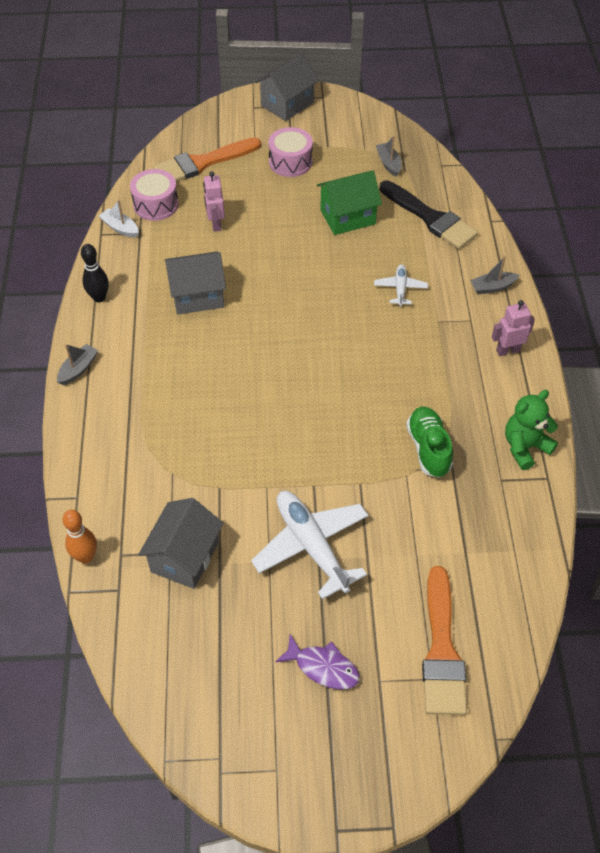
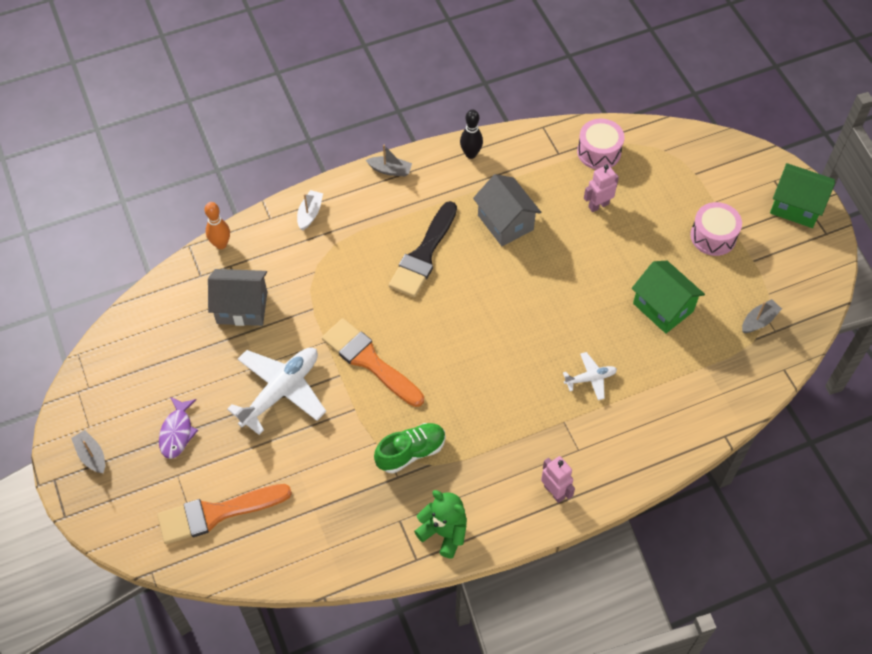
camera: 70 degrees right, 5 degrees up
white boat [99,200,139,238] -> white boat moved to [297,190,323,230]
orange brush [153,137,261,181] -> orange brush moved to [322,318,424,407]
grey house [255,53,319,121] -> green house [770,163,835,228]
black brush [379,180,478,249] -> black brush moved to [389,201,457,298]
grey boat [470,256,519,294] -> grey boat moved to [71,430,105,473]

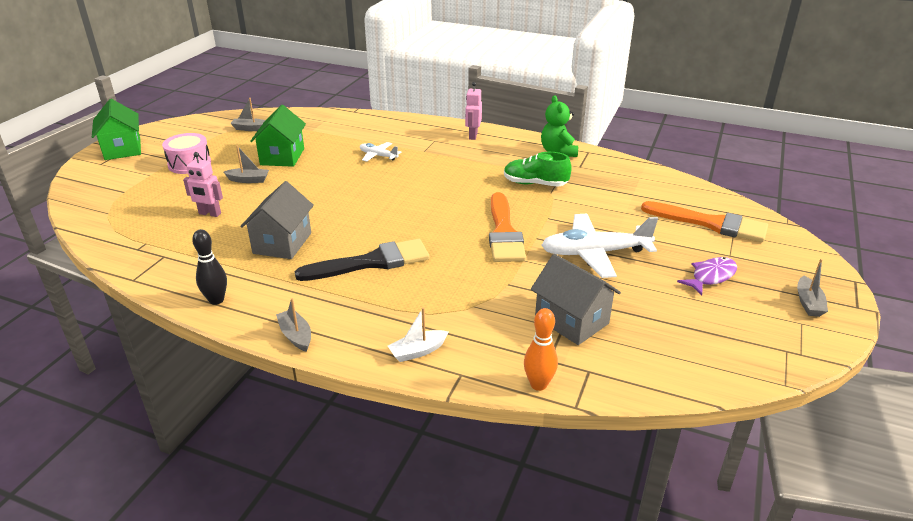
camera: 135 degrees left, 25 degrees down
pink drum [577,118,624,170] -> none
none -> grey boat [224,145,269,183]

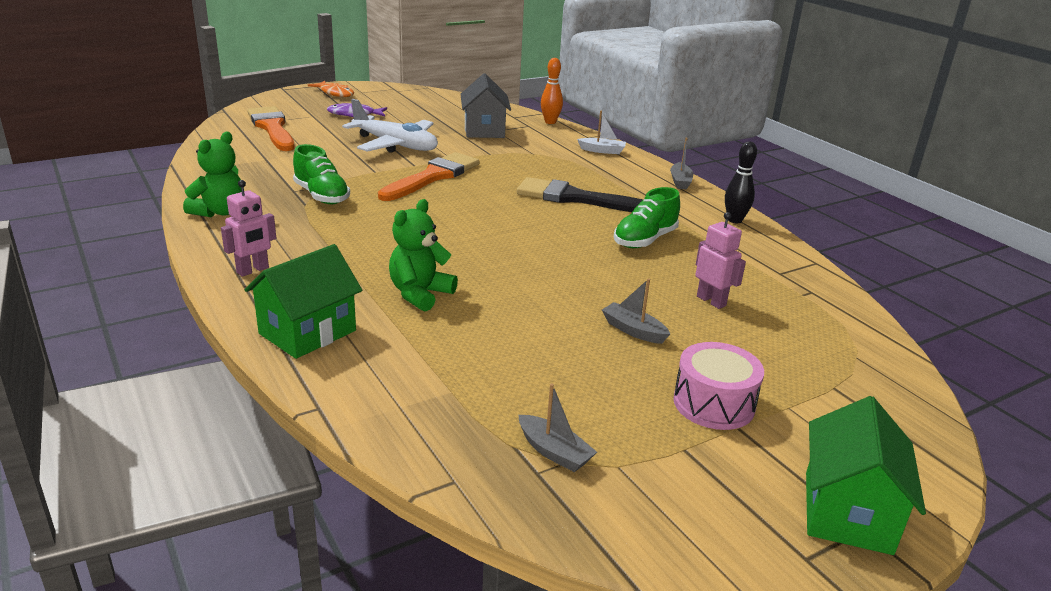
camera: 145 degrees left, 5 degrees down
grey house [240,181,314,259] -> green shoe [614,187,680,248]
green house [250,105,306,167] -> green house moved to [245,244,362,359]
white plane [360,142,401,162] -> green teddy bear [389,199,458,311]
grey boat [797,259,828,317] -> orange fish [308,81,354,97]

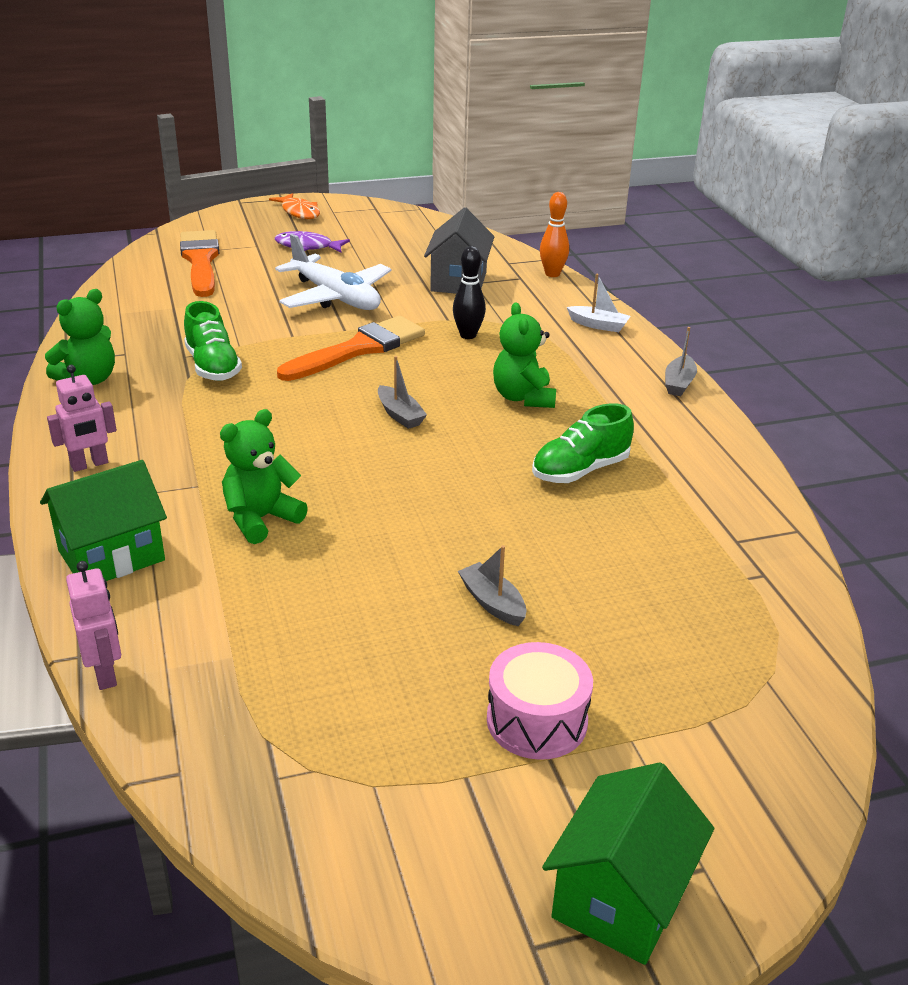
camera: 15 degrees right, 5 degrees up
black brush [517,177,643,212] -> green teddy bear [493,302,556,408]
grey boat [518,383,597,472] -> grey boat moved to [378,356,427,429]
pink robot [695,212,746,309] -> pink robot moved to [66,561,121,690]
black bowling pin [725,141,757,223] -> black bowling pin moved to [453,246,486,339]

